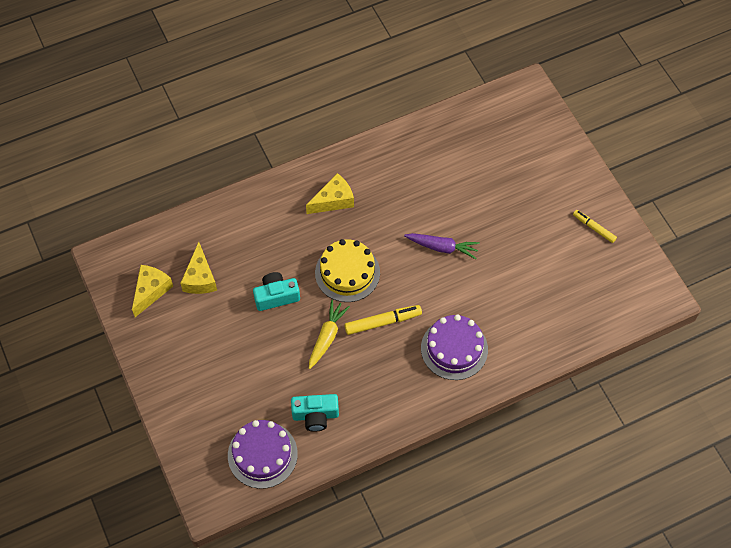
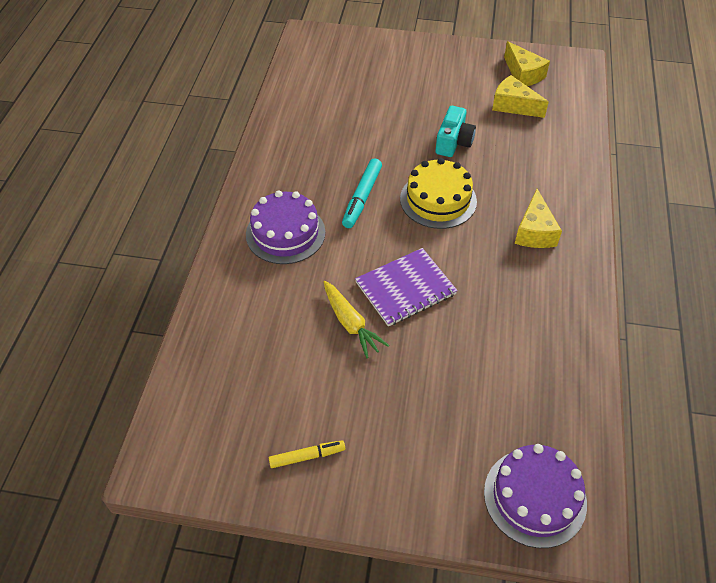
camera: 125 degrees right, 10 degrees down
purple cake [228,420,298,489] -> purple cake moved to [484,444,587,548]
turquoise camera [291,394,339,432] -> none
yellow carrot [309,300,350,369] -> yellow carrot moved to [324,281,389,358]
yellow marker [344,305,422,335] -> turquoise marker [342,159,382,228]
purple carrot [404,233,480,259] -> purple notebook [355,248,458,327]

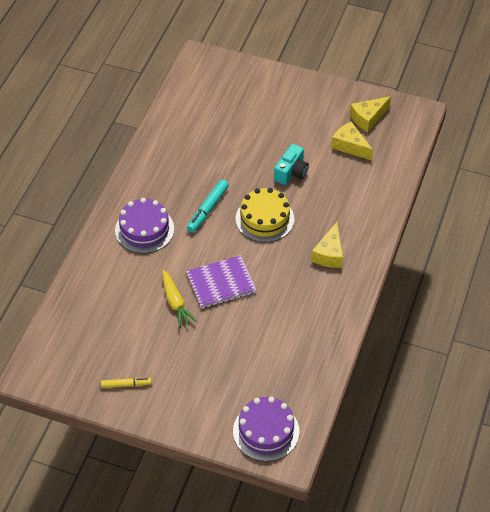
camera: 10 degrees right, 0 degrees up
yellow cheese [504,41,550,86] -> yellow cheese turned 75 degrees clockwise [350,96,391,132]

